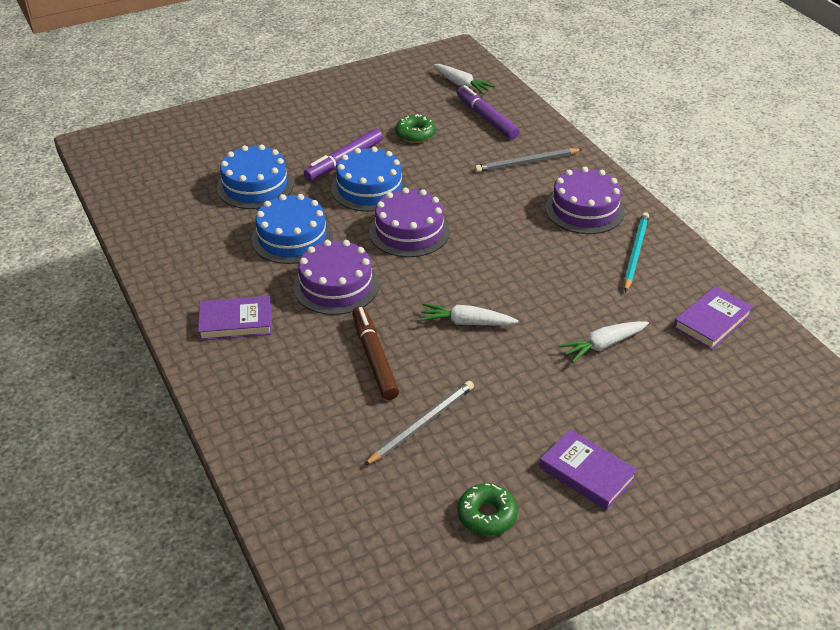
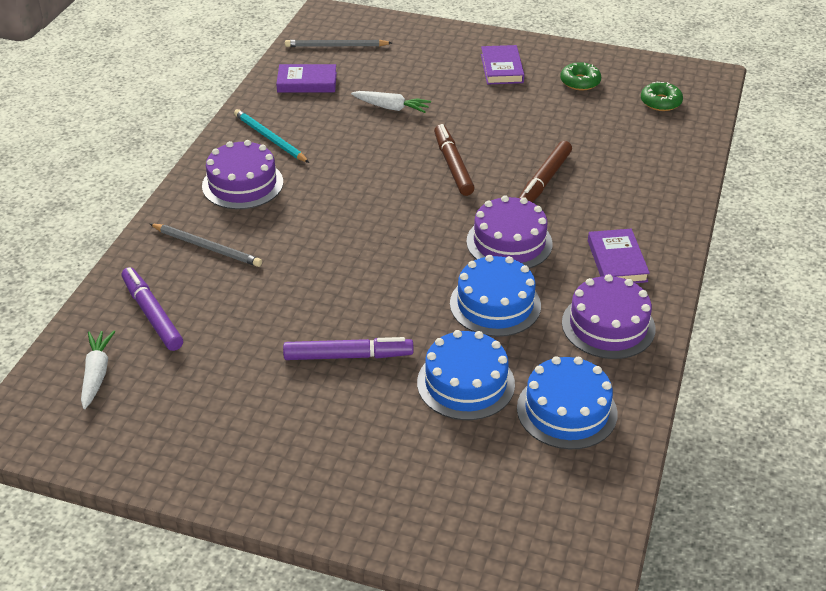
camera: 135 degrees left, 0 degrees up
purple book [198,296,272,341] -> purple book turned 45 degrees clockwise [588,229,650,283]
blue cake [331,147,408,212] -> blue cake moved to [517,356,618,450]
grey pencil [364,381,474,466] -> grey pencil moved to [285,40,392,47]
purple cake [369,187,450,257] -> purple cake moved to [562,274,655,359]
green donut [396,114,436,143] -> green donut moved to [641,82,683,111]
white carrot [420,303,518,325] -> brown marker [434,124,475,196]
purple marker [457,85,519,139] -> purple marker turned 135 degrees clockwise [122,267,183,351]
turquoise pencil [624,212,649,292] -> turquoise pencil turned 75 degrees clockwise [234,109,310,163]

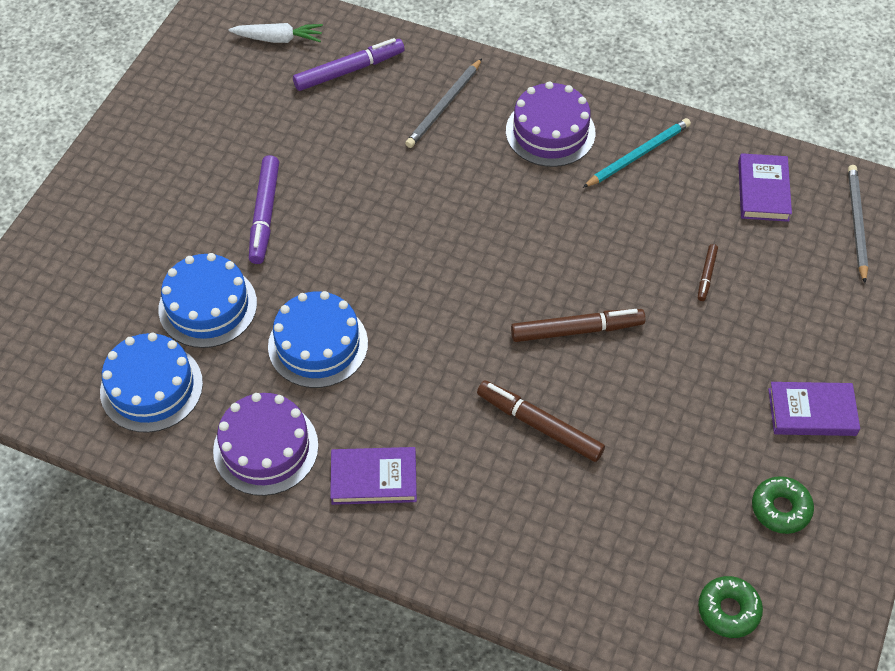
camera: 95 degrees right, 15 degrees up
white carrot [351,91,431,113] -> brown marker [698,244,718,301]
purple cake [466,195,553,269] -> none

